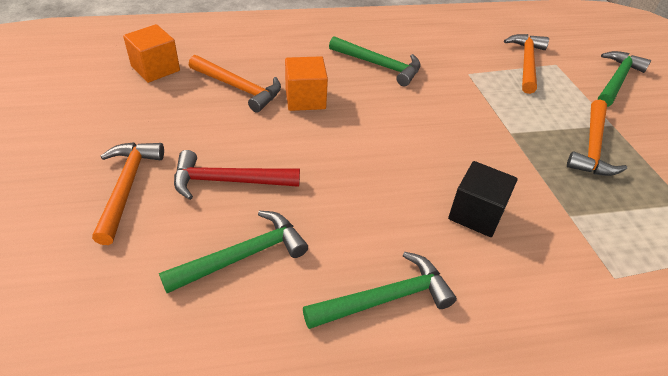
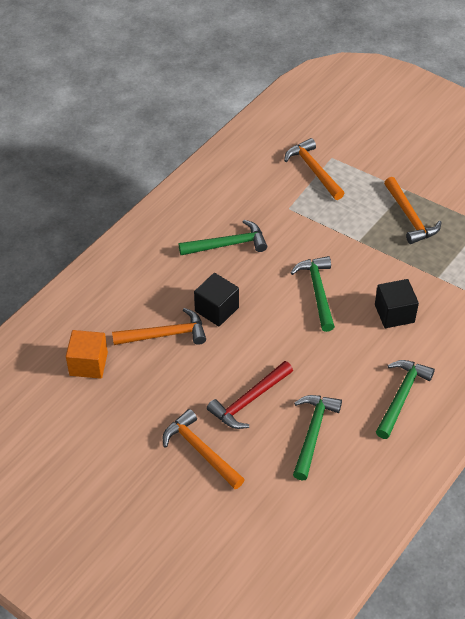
camera: 40 degrees left, 5 degrees up
orange cube [285,56,328,111] -> black cube [194,273,239,326]
green hammer [598,51,651,107] -> green hammer moved to [291,256,335,332]

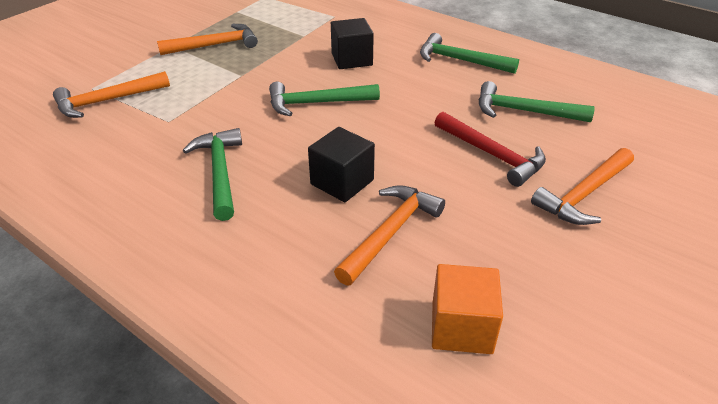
camera: 90 degrees left, 10 degrees down
orange hammer [112,308,206,345] -> orange hammer turned 45 degrees clockwise [334,185,445,286]

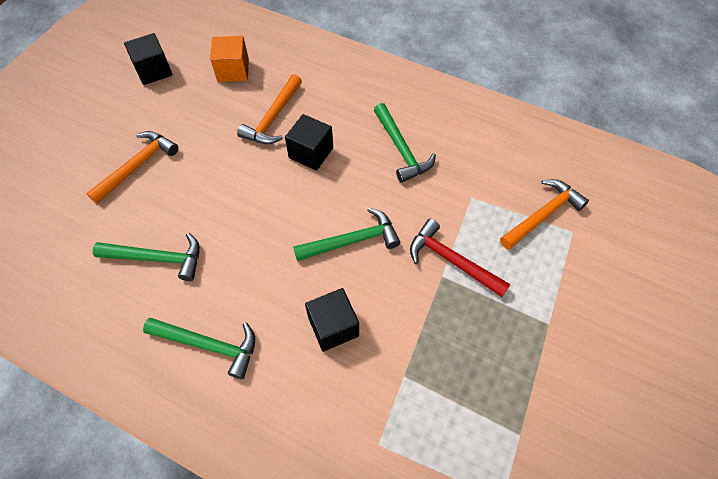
camera: 170 degrees right, 20 degrees up
orange hammer [157,24,258,55] -> none
red hammer [434,112,546,187] -> red hammer moved to [410,219,511,297]
none -> black cube [124,33,173,85]

